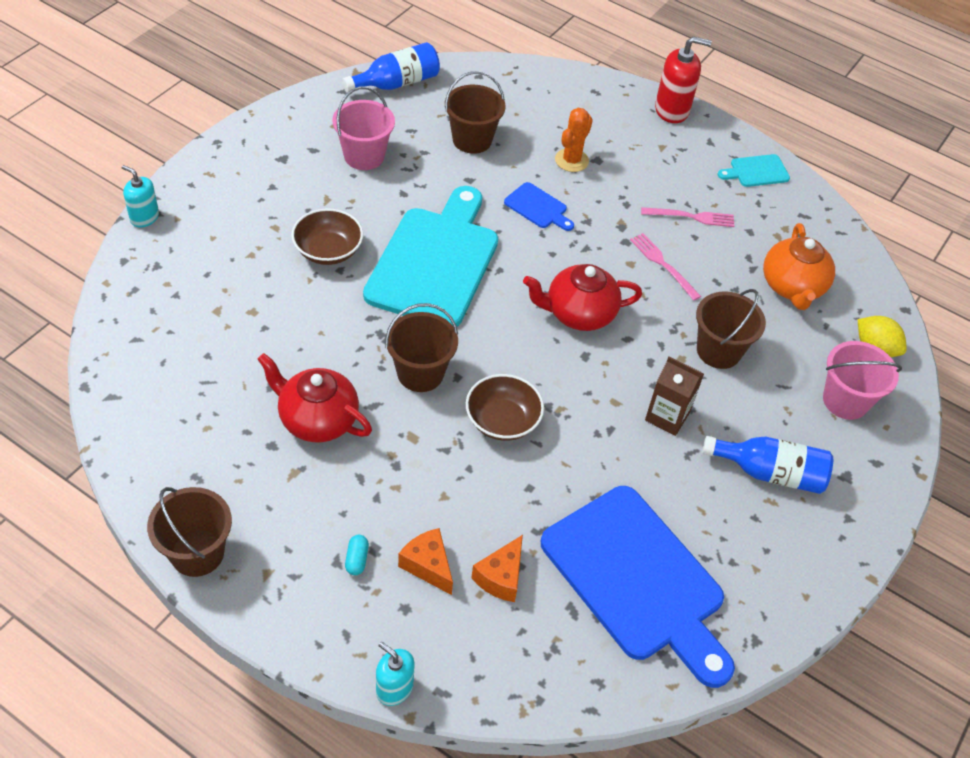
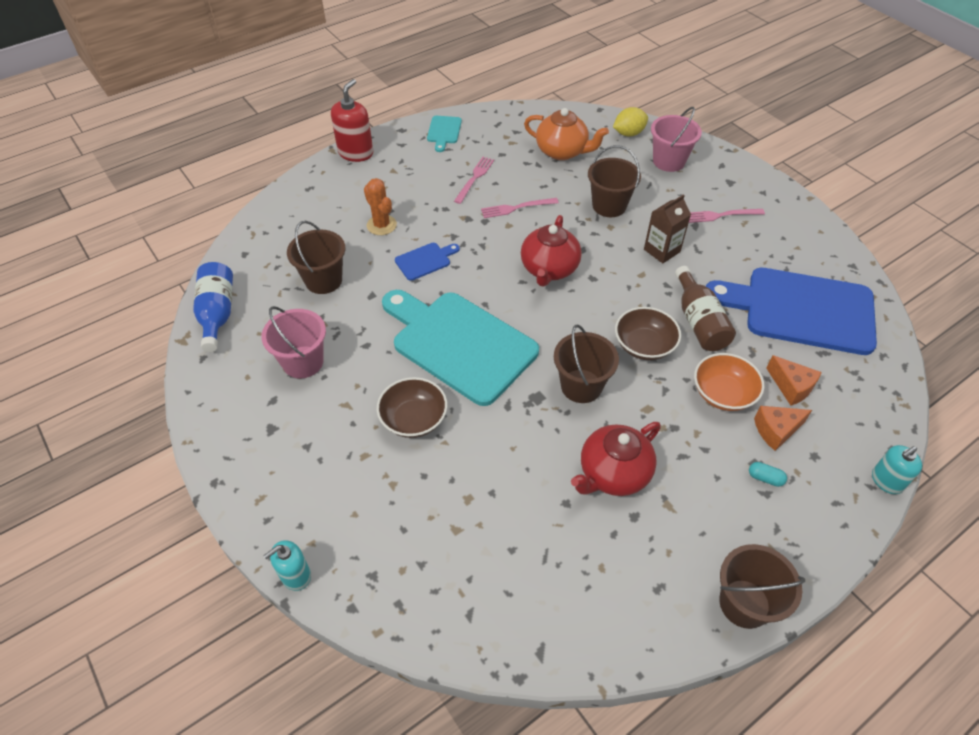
camera: 65 degrees left, 0 degrees up
blue cutting board [541,486,735,688] -> blue cutting board turned 150 degrees counterclockwise [706,268,877,355]
blue bottle [702,436,833,494] -> pink fork [689,209,765,223]
none -> brown bottle [675,266,736,351]
none -> orange bowl [694,353,765,411]

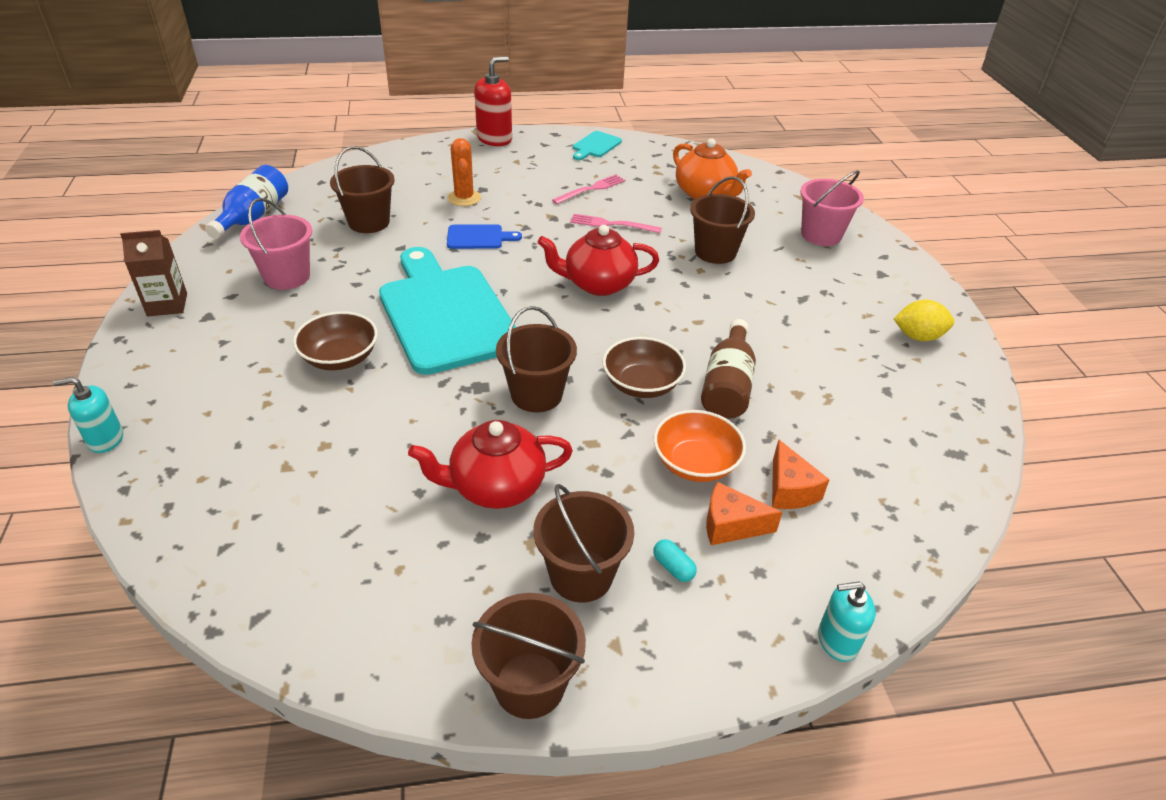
camera: 25 degrees right, 10 degrees down
red teapot [521,215,582,287] -> red teapot turned 45 degrees clockwise [537,225,659,296]
yellow lemon [613,107,648,137] -> yellow lemon moved to [894,300,954,341]
brown carton [644,194,691,263] -> brown carton moved to [120,230,187,317]
pink fork [689,209,765,223] -> none
blue cutting board [706,268,877,355] -> none
none -> brown bucket [533,484,634,603]

